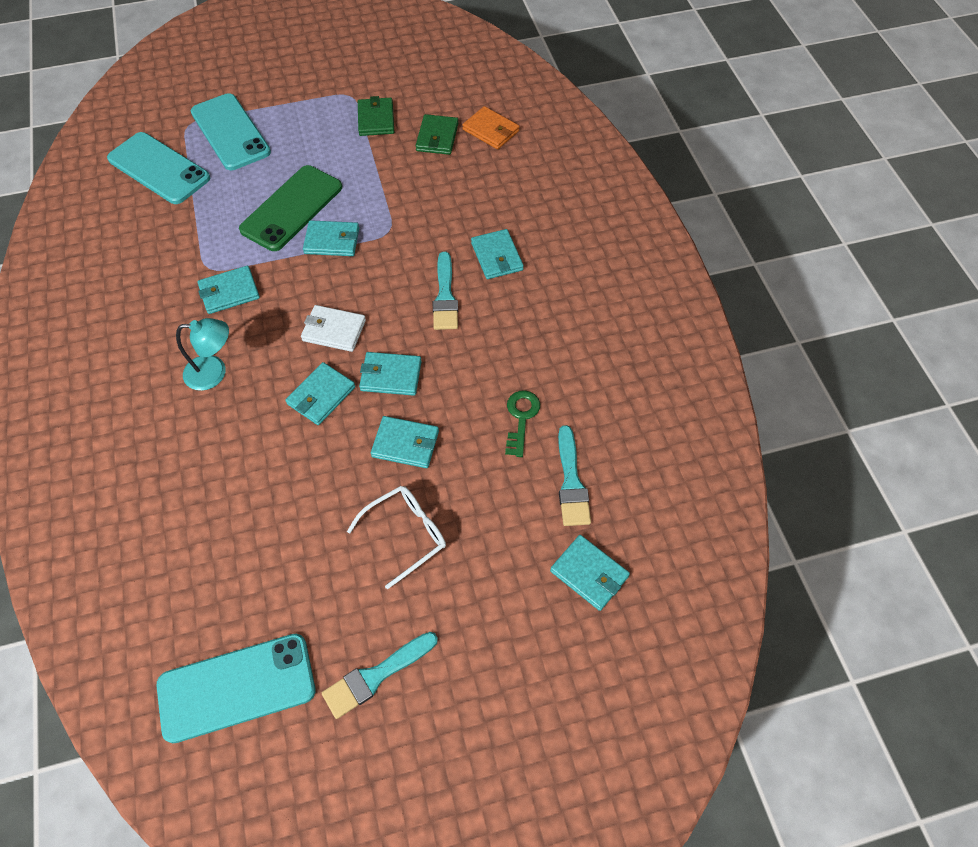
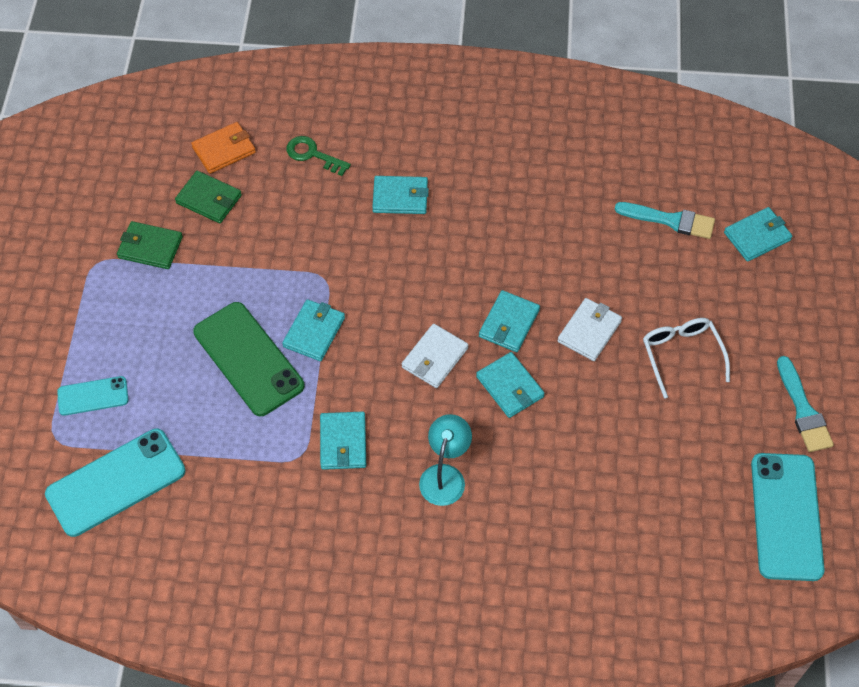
camera: 70 degrees left, 0 degrees up
turquoise phone [191,93,271,170] -> turquoise phone [57,376,128,416], size x0.54
turquoise wallet [371,416,439,468] -> white wallet [557,298,622,361]
turquoise brush [433,252,458,330] -> none
green key [505,390,540,457] -> green key moved to [286,136,351,176]

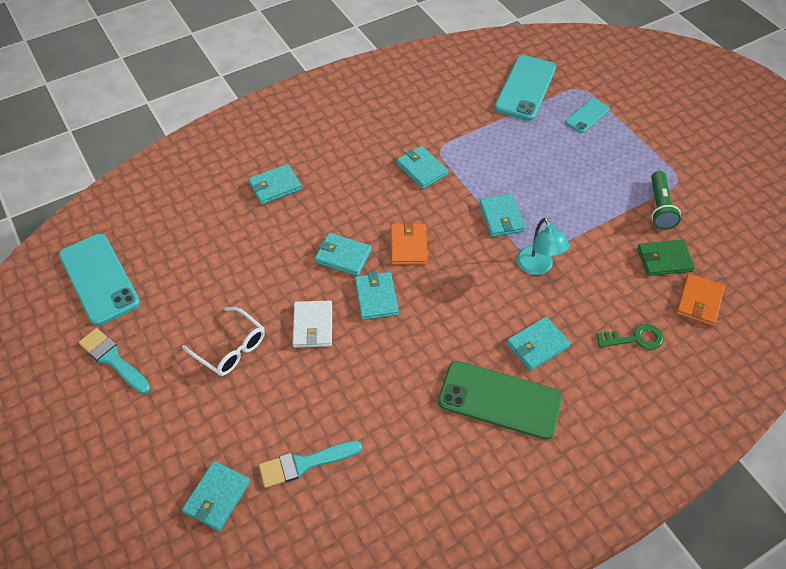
camera: 145 degrees right, 5 degrees down
green wallet [117,221,183,269] -> green flashlight [651,171,681,230]
green phone [193,302,304,416] -> green phone moved to [438,361,562,440]
white wallet [402,324,468,388] -> orange wallet [391,222,428,265]
turquoise lamp [419,414,472,506] -> turquoise lamp moved to [517,218,569,275]
none -> turquoise wallet [248,164,302,205]

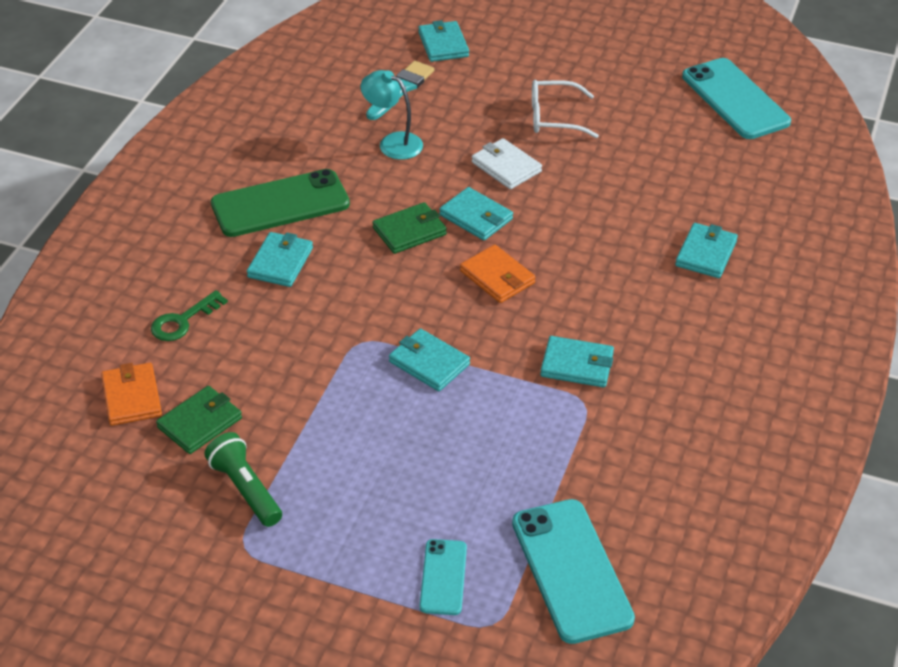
camera: 140 degrees right, 10 degrees down
turquoise phone [59,234,140,326] -> turquoise phone turned 45 degrees clockwise [682,58,791,139]
turquoise brush [79,328,150,394] -> none
turquoise wallet [315,233,371,276] -> none
turquoise lamp [517,218,569,275] -> turquoise lamp moved to [361,70,423,160]
none -> green wallet [373,202,447,254]

